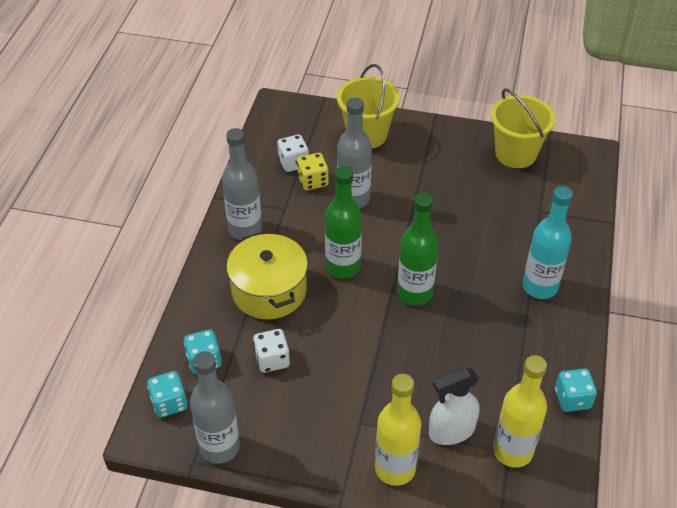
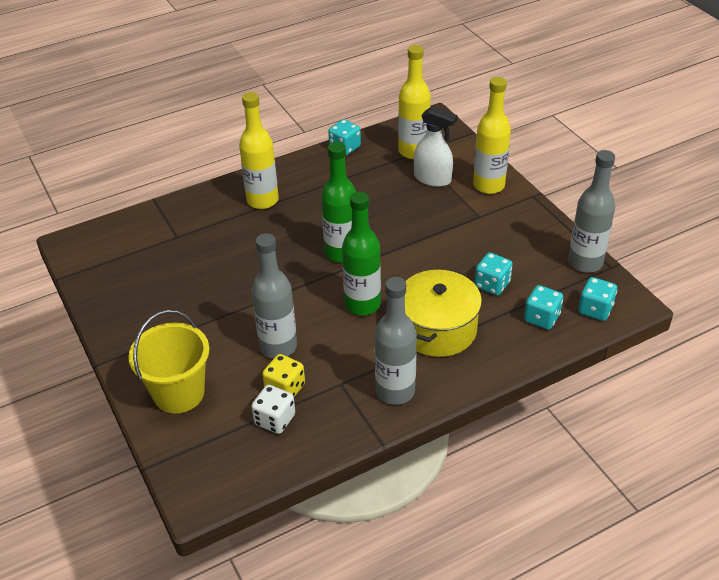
camera: 130 degrees left, 5 degrees down
white dice [253,329,290,373] -> turquoise dice [475,253,513,295]
yellow bucket [491,88,555,168] -> none
turquoise bottle [523,186,573,299] -> yellow bottle [239,92,279,209]

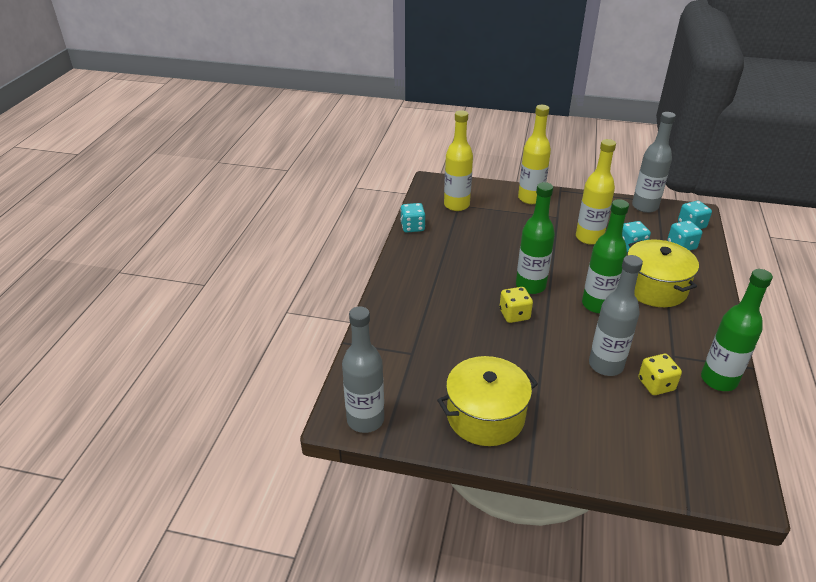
camera: 50 degrees left, 5 degrees down
yellow bucket [128,310,209,414] -> none
yellow bottle [239,92,279,209] -> yellow bottle moved to [576,139,616,245]
white dice [251,385,295,434] -> none
grey bottle [375,277,417,405] -> grey bottle moved to [342,306,384,433]
white spray bottle [414,106,458,187] -> none
none -> yellow pot [437,356,538,446]
none -> yellow dice [499,287,533,323]
none -> green bottle [701,269,773,391]

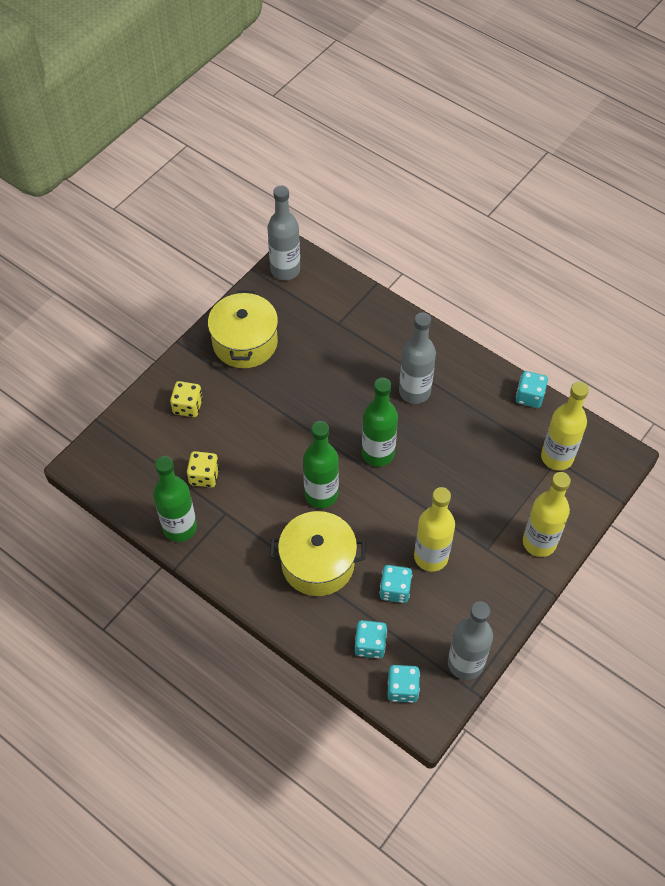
camera: 115 degrees right, 20 degrees up
yellow dice [499,287,533,323] -> yellow dice moved to [170,381,203,417]
grey bottle [589,255,643,376] -> grey bottle moved to [399,313,436,404]

